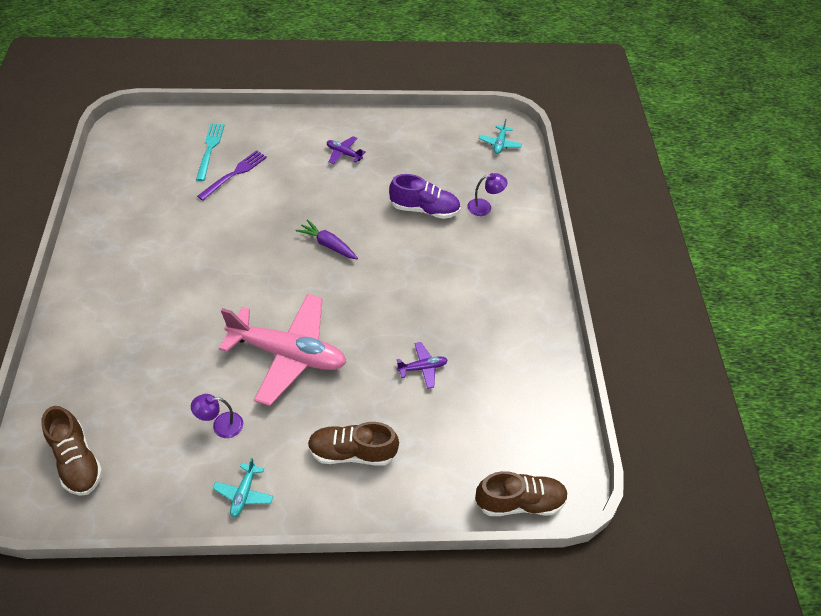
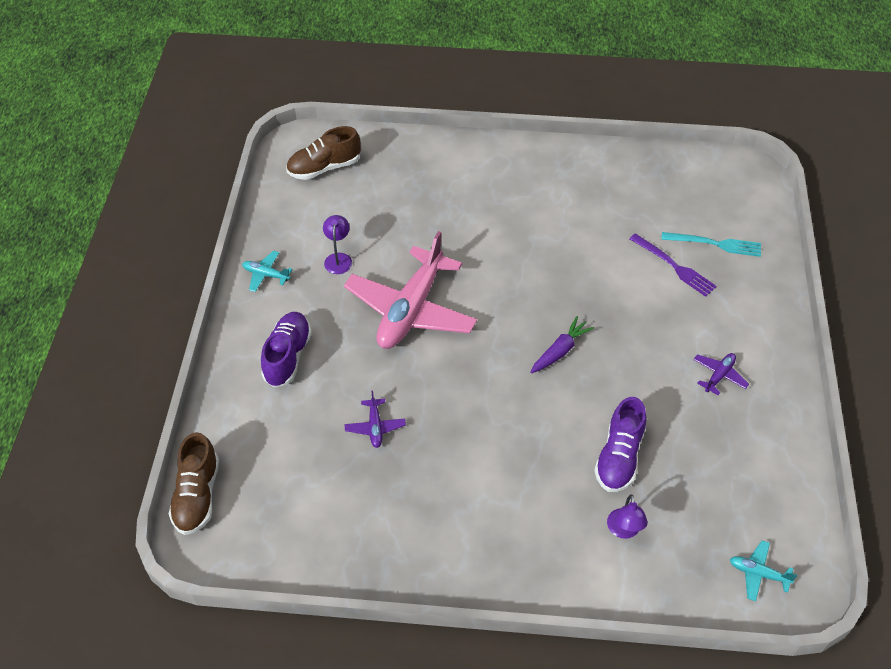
camera: 100 degrees right, 0 degrees up
brown shoe [308,422,399,466] -> purple shoe [261,312,312,387]

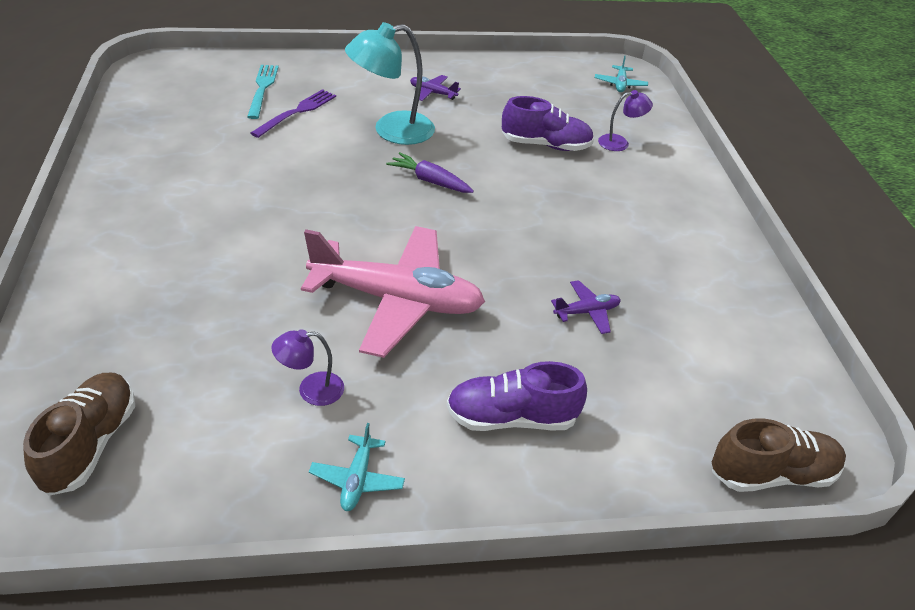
camera: 105 degrees left, 10 degrees down
brown shoe [286,126,361,180] -> brown shoe turned 135 degrees counterclockwise [23,373,135,496]
none -> turquoise lamp [345,22,435,145]

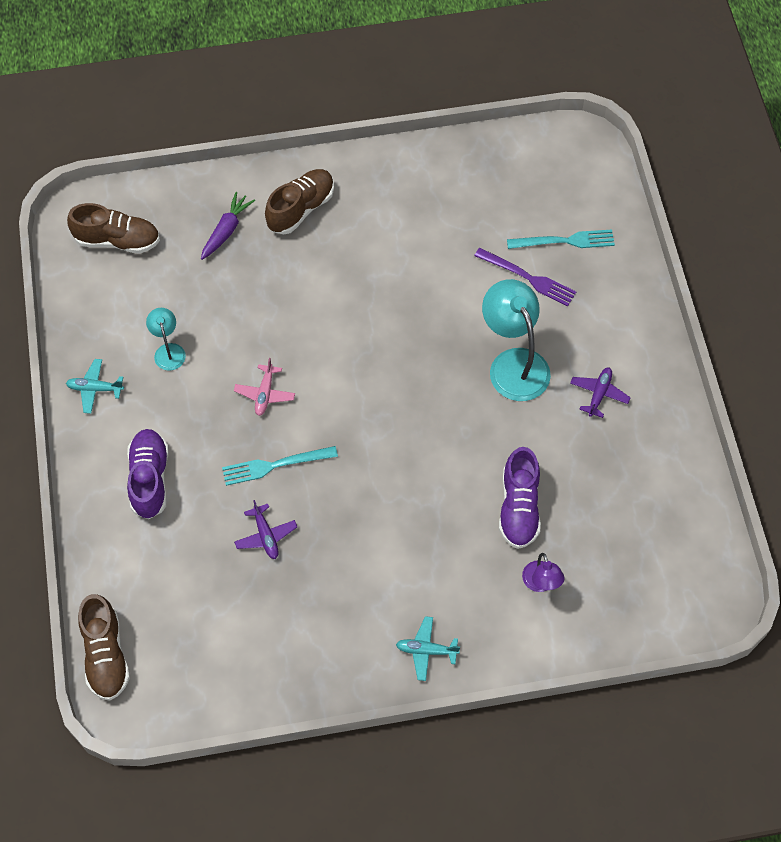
camera: 90 degrees right, 20 degrees up
purple lamp [271,329,344,406] -> turquoise lamp [146,308,186,371]
pink plane [301,226,485,358] -> pink plane [234,358,295,416], size x0.41
purple carrot [386,152,474,193] -> purple carrot moved to [201,192,255,260]
turquoise plane [595,56,648,92] -> turquoise plane moved to [396,616,460,681]
none -> turquoise fork [222,446,338,486]
none -> brown shoe [265,169,334,234]

